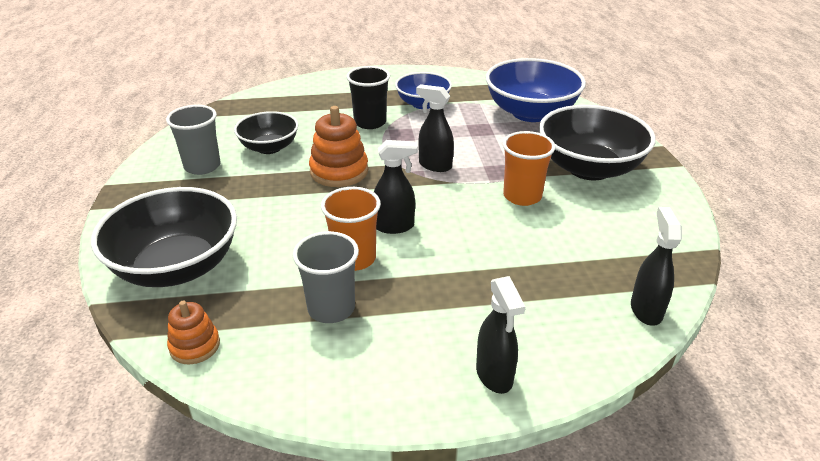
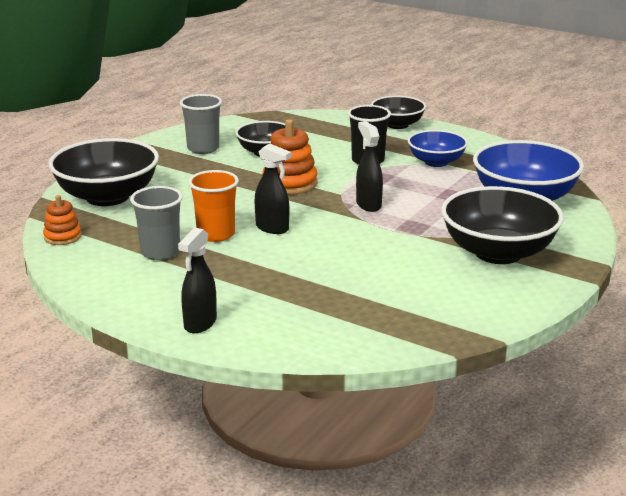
camera: 40 degrees right, 10 degrees down
orange cup [502,131,556,206] -> none
black spray bottle [631,207,682,326] -> none
none -> black bowl [371,96,426,129]

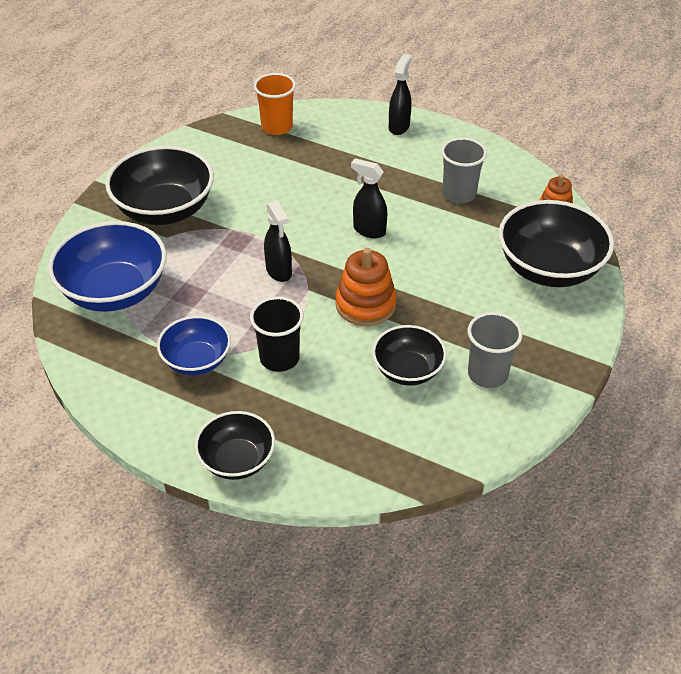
camera: 175 degrees right, 20 degrees up
orange cup [188,170,239,242] -> orange cup moved to [254,73,296,135]

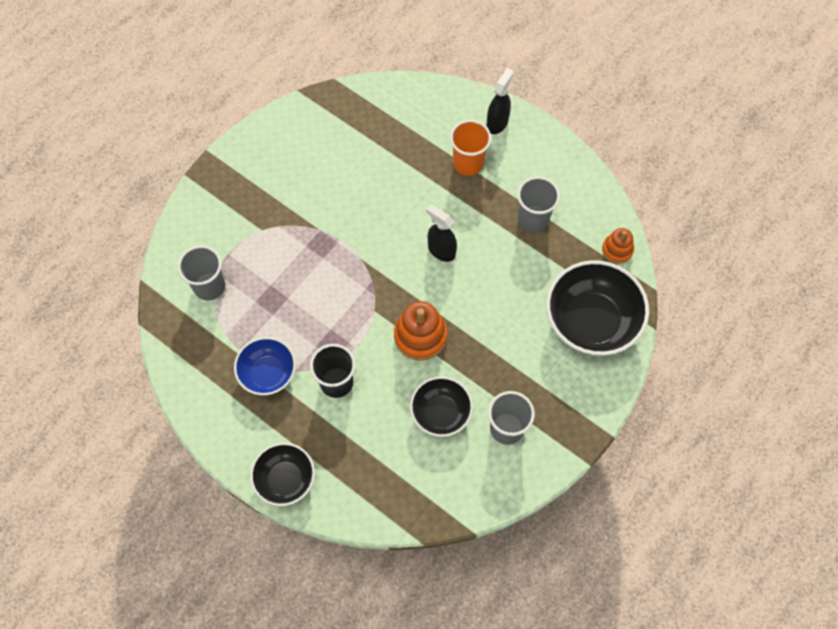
camera: 10 degrees right, 20 degrees up
blue bowl [48,221,166,312] -> grey cup [178,245,225,300]
black bowl [105,146,214,225] -> none
orange cup [254,73,296,135] -> orange cup moved to [450,120,491,176]
black spray bottle [264,200,292,282] -> none

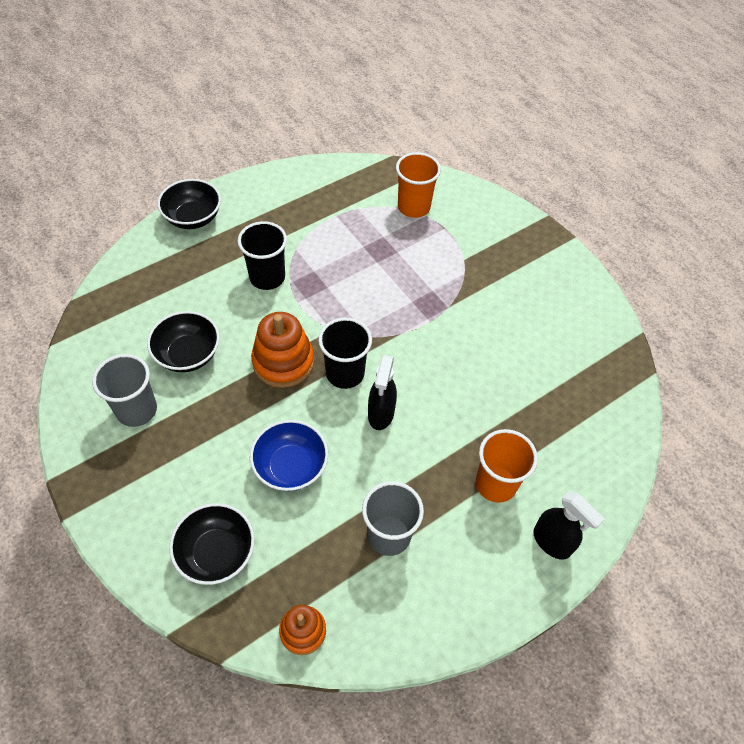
camera: 105 degrees right, 10 degrees down
grey cup [178,245,225,300] -> orange cup [396,152,441,218]
blue bowl [234,337,296,395] -> blue bowl moved to [250,420,328,491]
black spray bottle [426,204,457,262] -> black spray bottle turned 135 degrees clockwise [368,355,397,430]
black bowl [546,260,649,356] -> black bowl [169,503,255,585], size x0.60
none -> black cup [318,317,372,389]

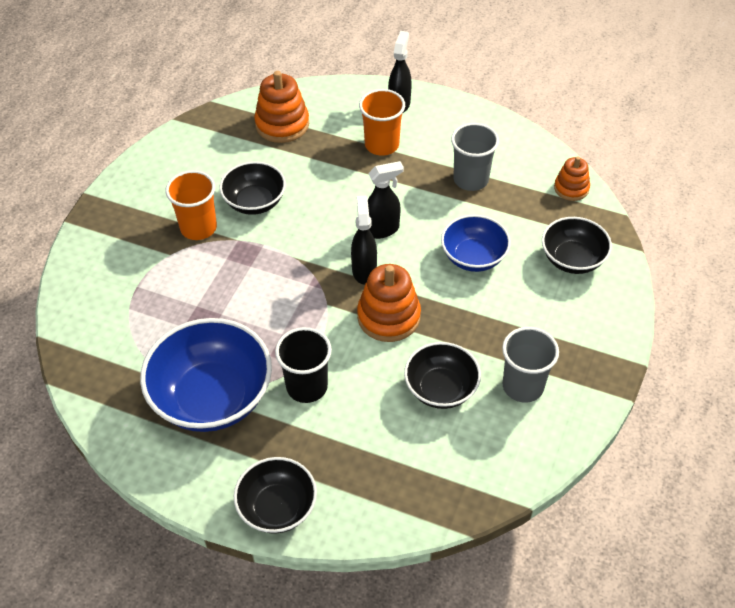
camera: 120 degrees left, 5 degrees down
black cup [318,317,372,389] -> black spray bottle [351,196,377,284]
orange cup [396,152,441,218] -> orange cup moved to [165,170,217,240]
none -> blue bowl [140,318,272,432]
none -> black bowl [219,161,286,215]
none -> orange stacking toy [254,71,309,143]

